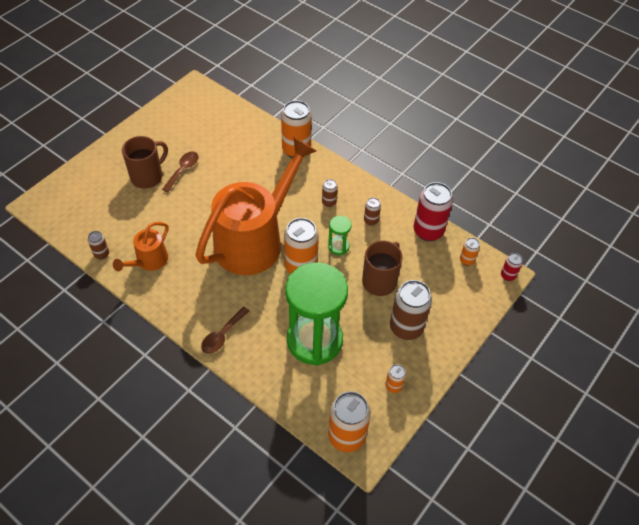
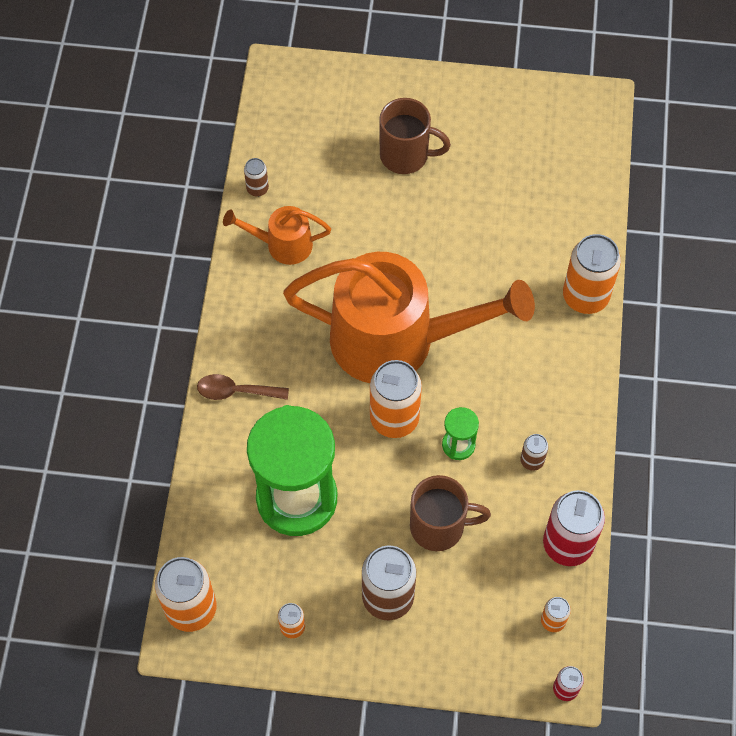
camera: 60 degrees right, 10 degrees up
brown spoon [162,151,199,192] -> none
brown can [322,179,338,207] -> none

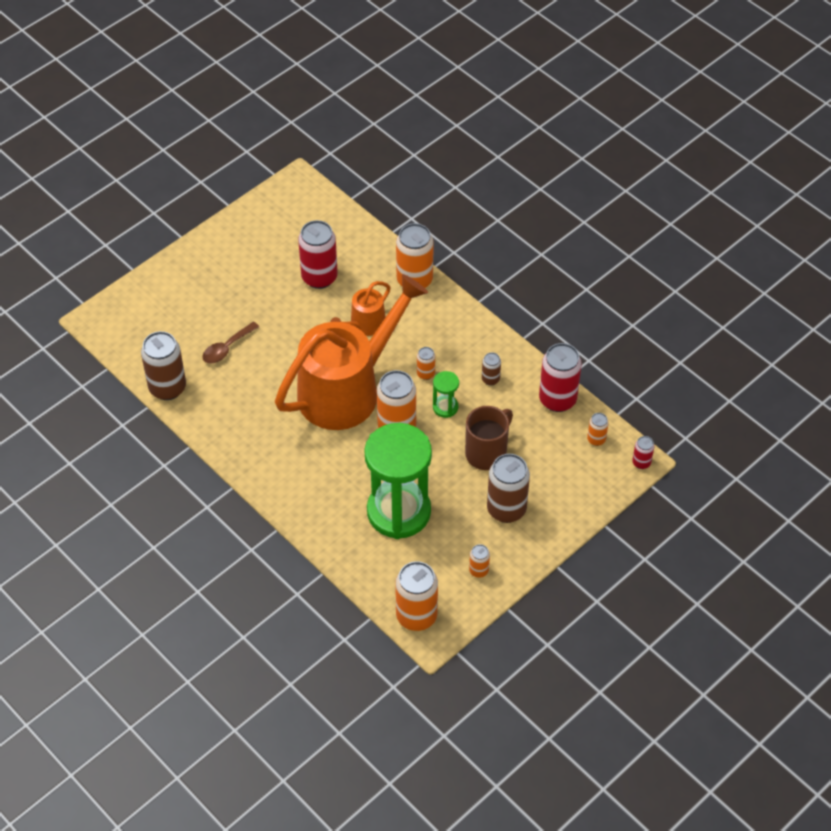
camera: 50 degrees left, 10 degrees down
brown spoon [197,374,289,400] -> brown spoon moved to [202,322,259,364]
orange watering can [223,206,331,265] -> orange watering can moved to [330,281,391,336]
brown can [244,158,269,197] -> brown can [141,331,186,400], size x2.06
brown mug [379,98,451,174] -> none
none -> red can [298,220,338,289]
none -> orange can [417,347,435,380]

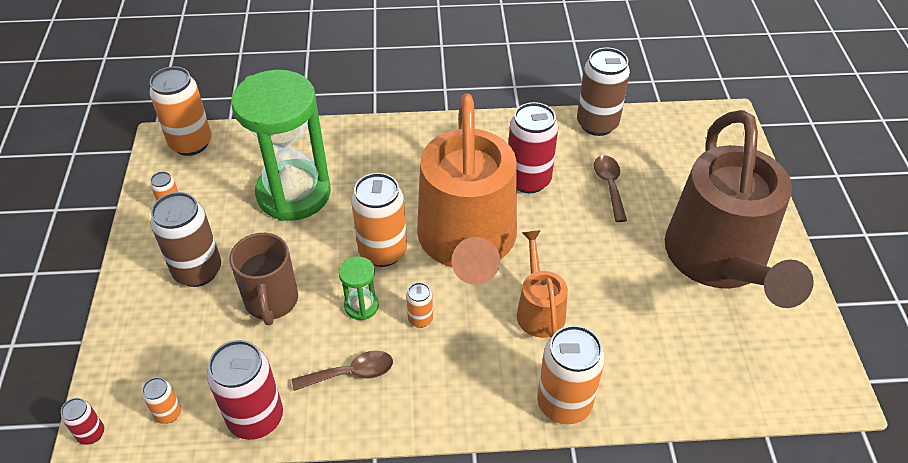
camera: 130 degrees right, 5 degrees down
red can [298,220,338,289] -> red can moved to [509,102,558,193]
brown can [482,352,501,386] -> brown spoon [292,351,393,391]
none -> brown watering can [665,110,814,308]

